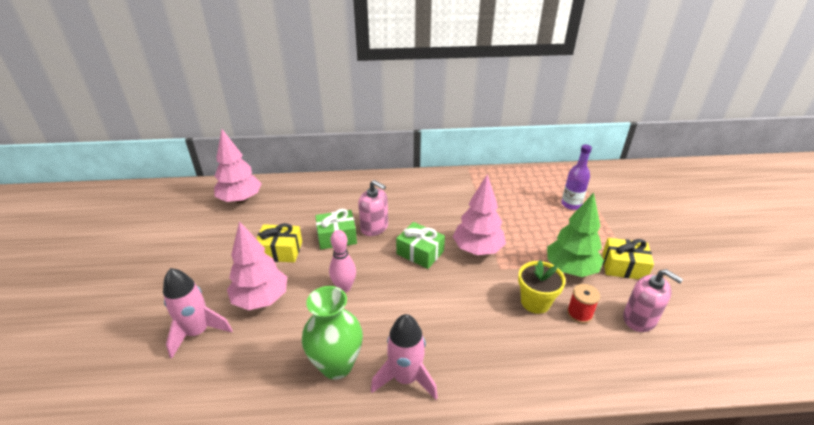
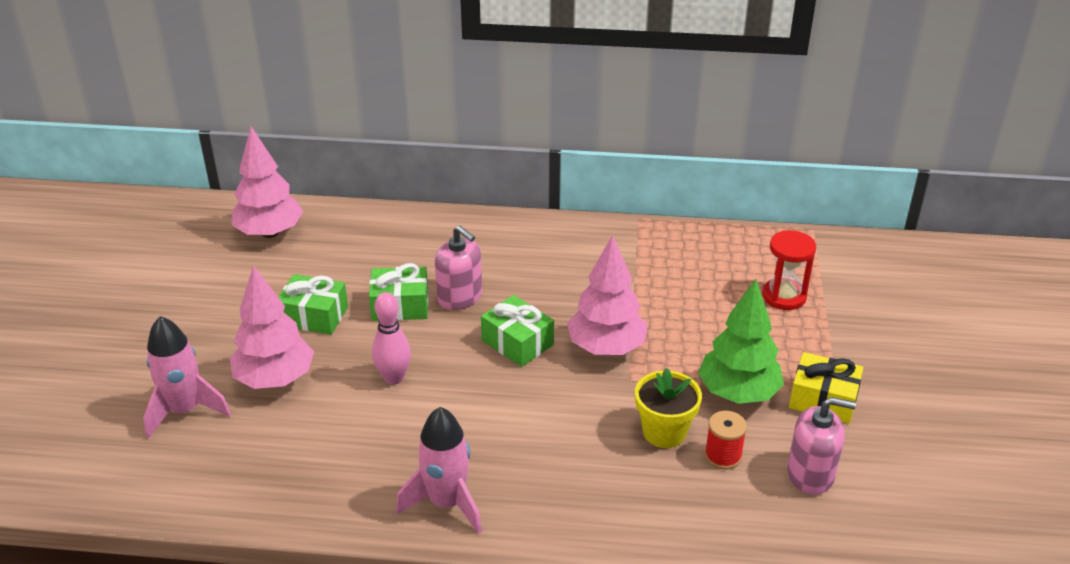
camera: 10 degrees right, 0 degrees up
yellow gift [256,223,302,262] -> green gift [278,274,348,335]
green vase [302,286,363,380] -> none
purple bottle [561,144,592,210] -> red hourglass [762,230,816,310]
pink soap dispenser [623,269,683,332] -> pink soap dispenser turned 45 degrees counterclockwise [787,397,856,495]

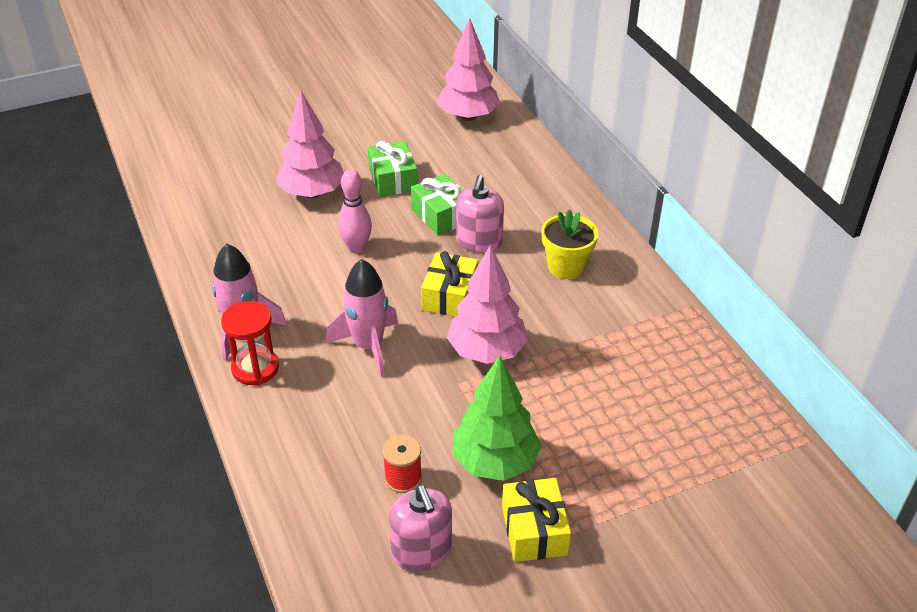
camera: 60 degrees right, 5 degrees up
pink rocket [143,316,231,439] -> pink rocket moved to [326,259,398,377]
green gift [481,295,554,367] -> yellow gift [421,251,478,316]
yellow flower pot [635,368,702,448] -> yellow flower pot moved to [541,210,598,279]
red hourglass [762,230,816,310] -> red hourglass moved to [221,301,279,385]

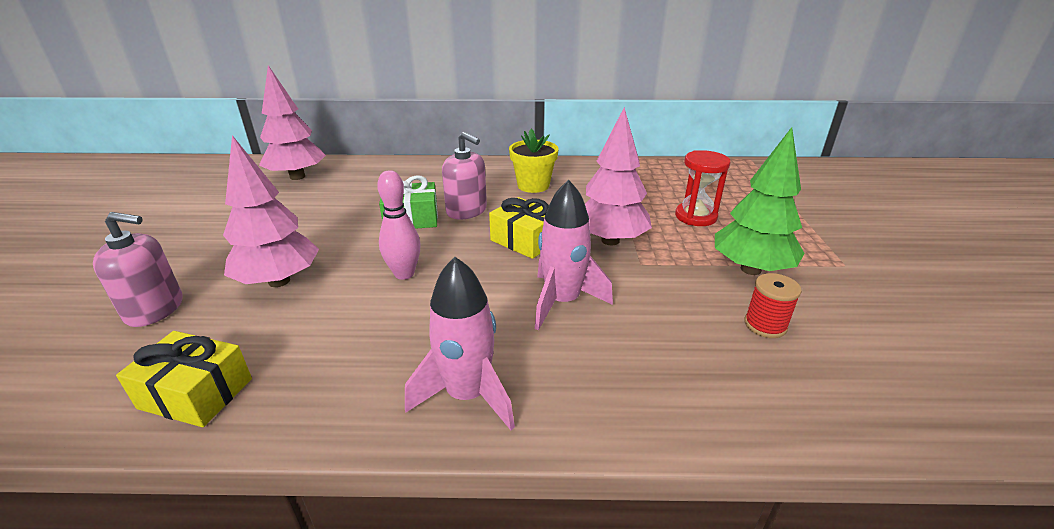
camera: 65 degrees left, 10 degrees down
red hourglass [221,301,279,385] -> red hourglass moved to [675,150,731,226]
green gift [368,141,418,197] -> none
pink soap dispenser [389,485,452,572] -> pink soap dispenser moved to [93,212,183,327]
yellow gift [502,478,571,562] -> yellow gift moved to [116,331,252,427]

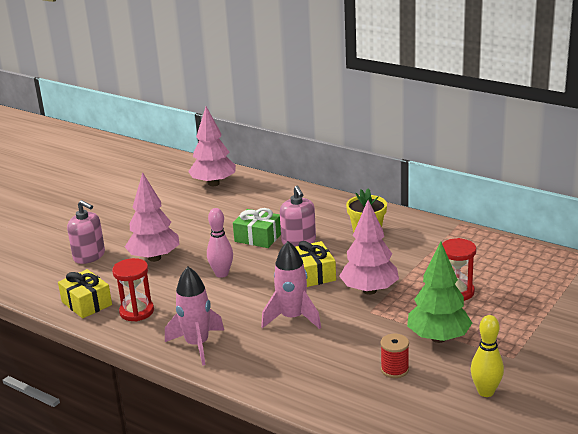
camera: 35 degrees right, 5 degrees down
none -> red hourglass [112,258,154,321]
none -> yellow bowling pin [471,315,504,397]

